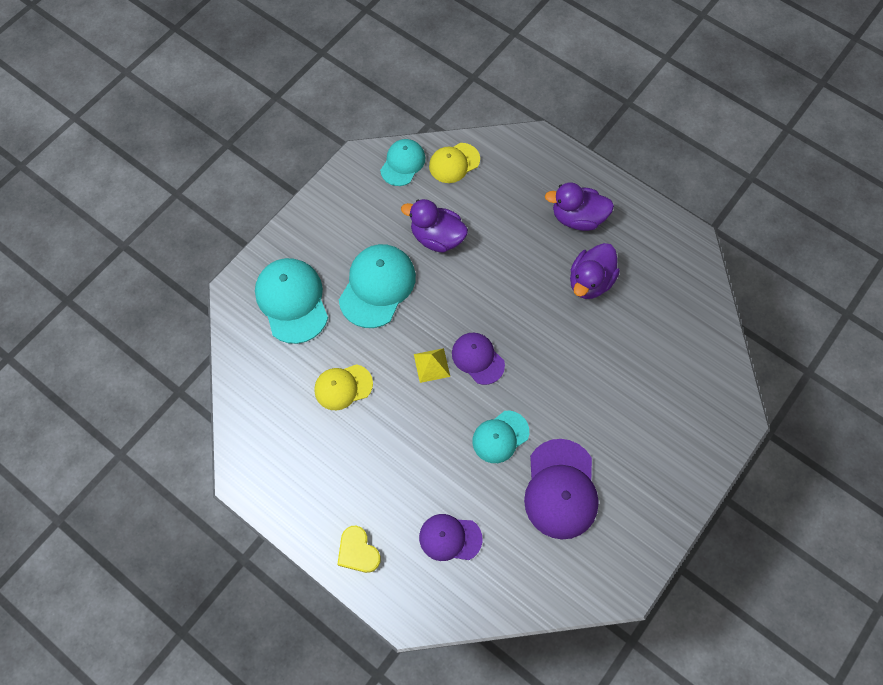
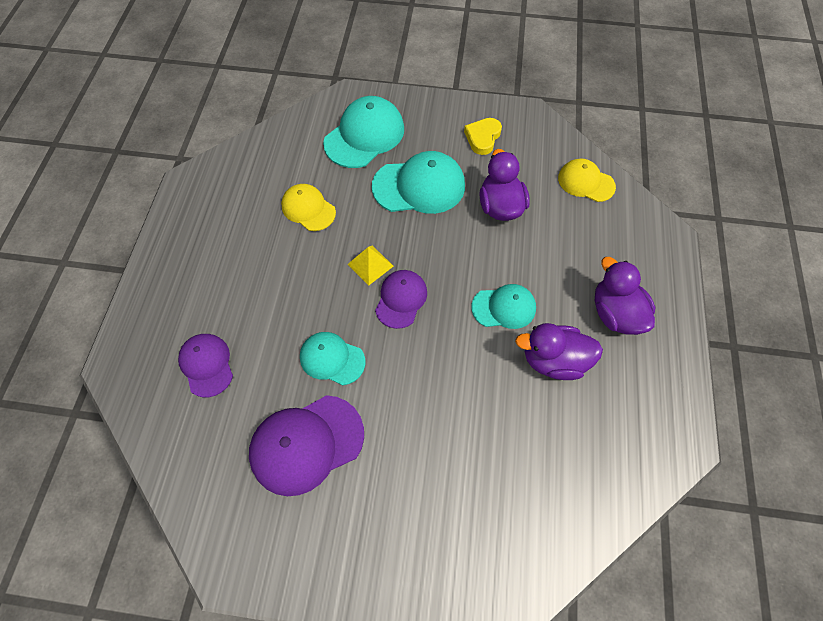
camera: 60 degrees right, 5 degrees down
yellow heart [337,526,381,573] -> yellow heart moved to [464,118,502,155]
turquoise cap [380,139,425,186] -> turquoise cap moved to [471,284,536,329]

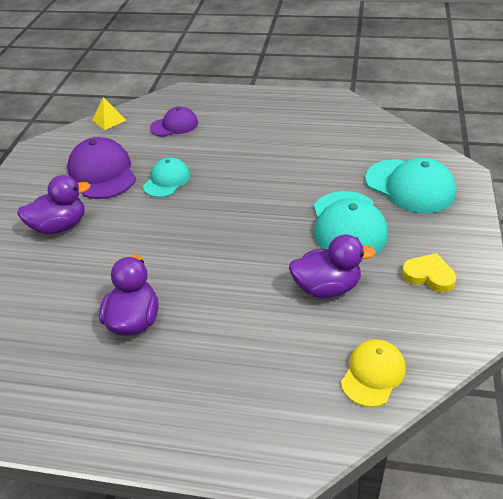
camera: 95 degrees right, 20 degrees down
yellow cap [281,184,336,231] -> none
yellow pyramid [348,245,394,285] -> yellow pyramid moved to [92,97,126,130]
purple cap [375,270,427,329] -> none
turquoise cap [471,284,536,329] -> none
purple duck [595,257,656,335] -> purple duck moved to [17,175,91,234]

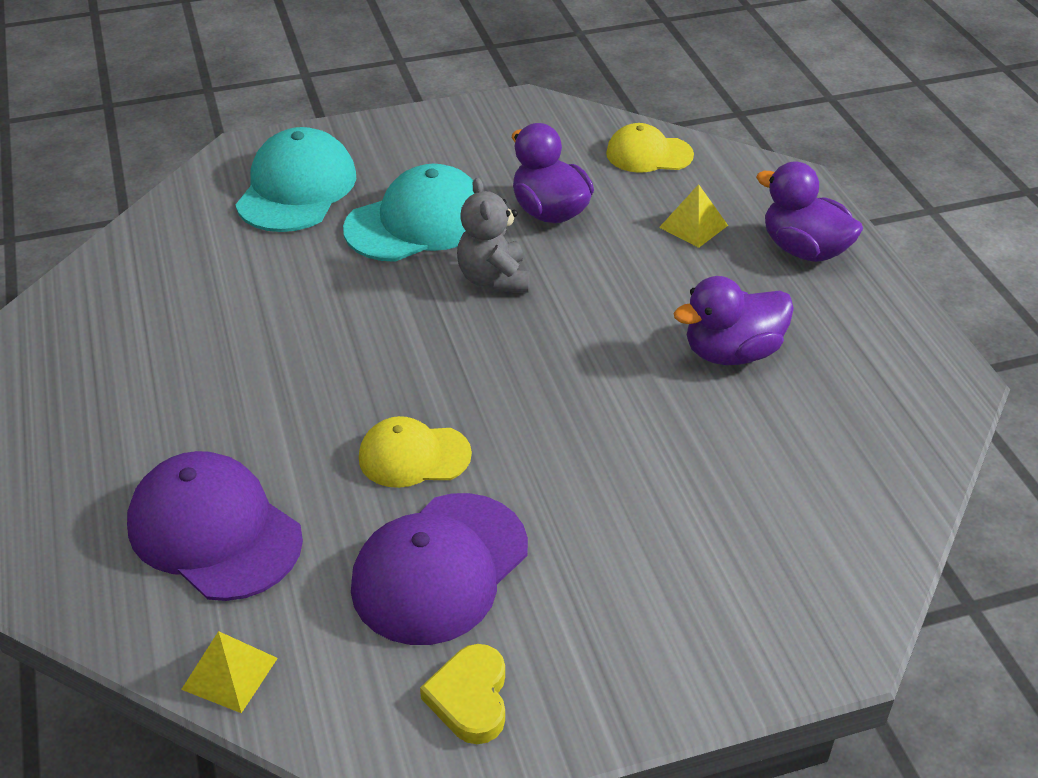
camera: 120 degrees left, 0 degrees up
purple duck [17,175,91,234] -> purple duck moved to [756,162,863,262]
turquoise cap [143,157,190,197] -> yellow cap [359,416,472,488]
purple cap [150,106,198,137] -> purple cap [127,451,303,601], size x1.61
yellow heart [402,253,456,293] -> yellow heart moved to [420,644,505,744]
none -> grey teddy bear [457,178,530,292]
none -> yellow pyramid [659,184,728,248]

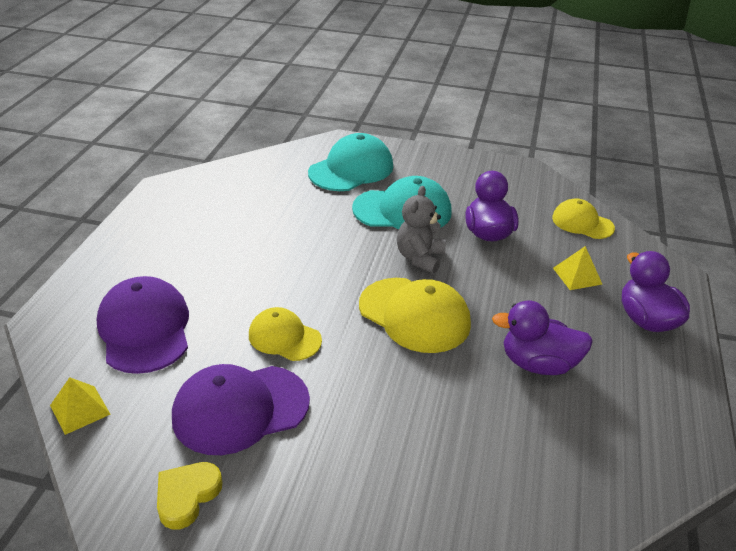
camera: 30 degrees right, 5 degrees down
none -> yellow cap [359,278,471,353]

